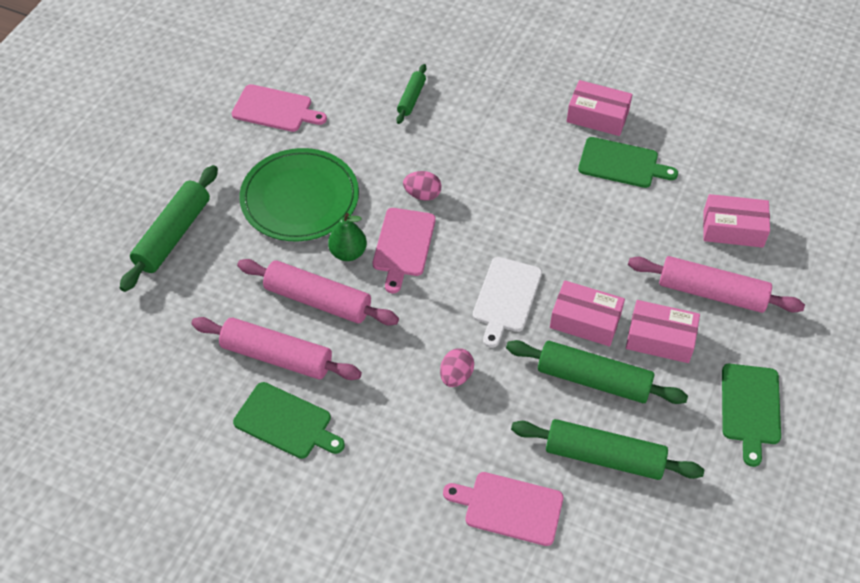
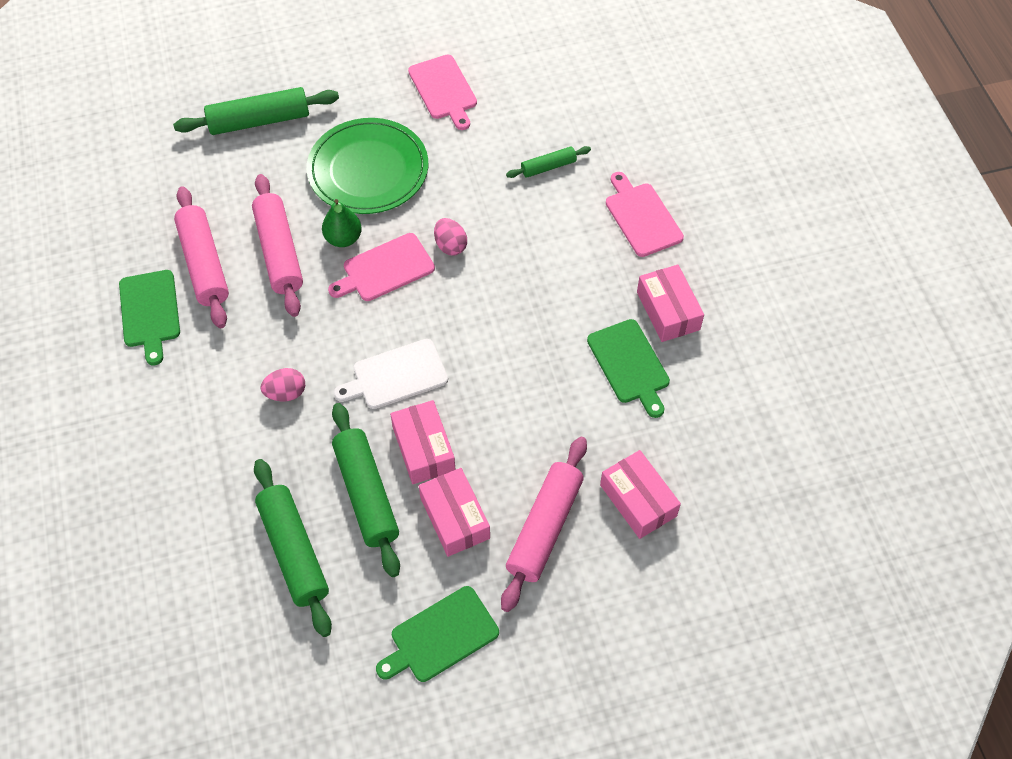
camera: 50 degrees right, 5 degrees up
pink cutting board [443,472,563,546] -> pink cutting board moved to [606,172,684,257]
pink rolling pin [628,256,805,313] -> pink rolling pin turned 45 degrees clockwise [501,437,587,612]

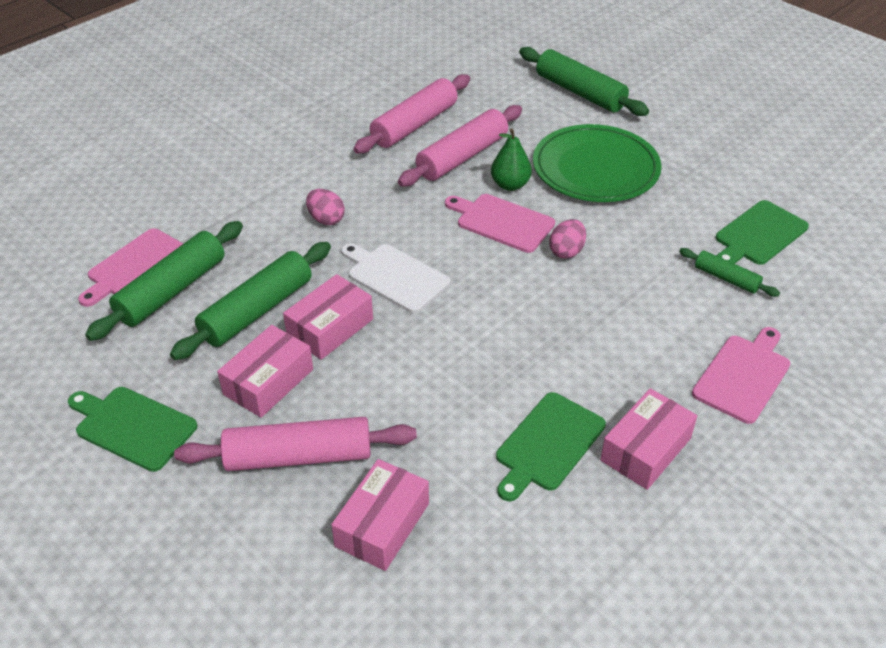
camera: 60 degrees right, 15 degrees down
green cutting board [119,270,180,365] -> green cutting board moved to [716,200,809,265]
pink cutting board [408,54,477,130] -> pink cutting board moved to [78,228,183,307]

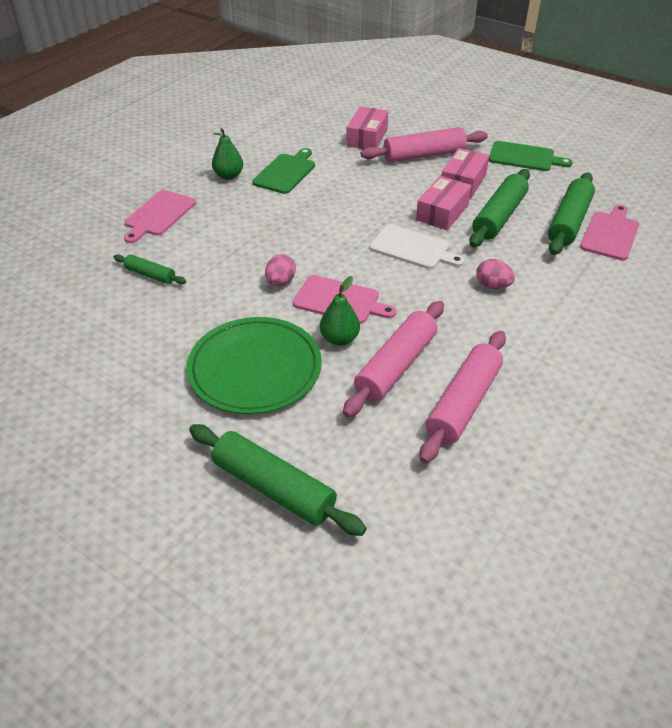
camera: 170 degrees right, 0 degrees up
pink box [600,388,697,490] -> green pear [212,128,243,180]
green cutting board [716,200,809,265] -> none

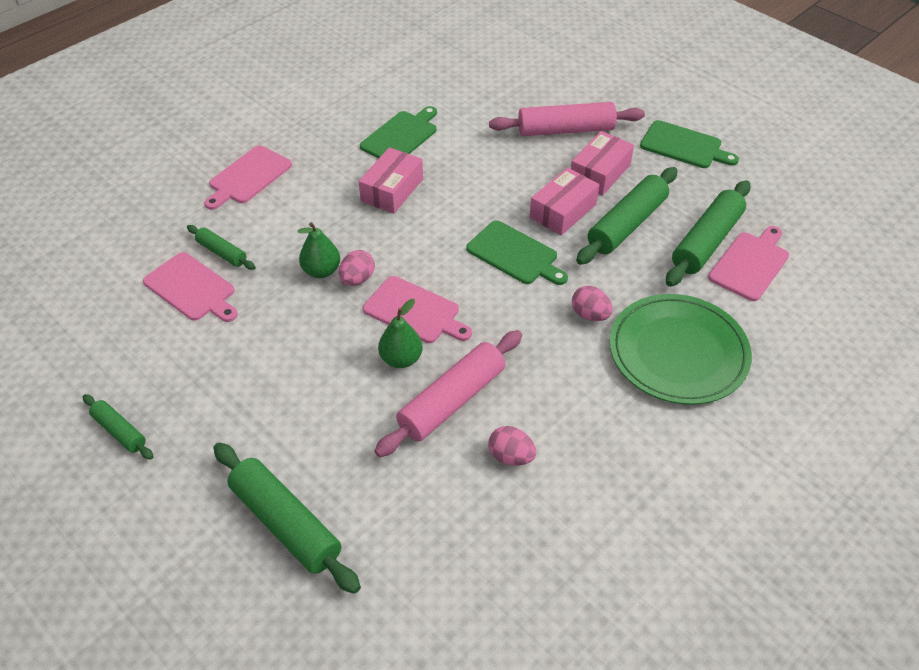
camera: 10 degrees right, 5 degrees up
green plate [186,317,322,414] -> green plate moved to [610,294,752,405]
green pear [212,128,243,180] -> green pear moved to [298,222,340,278]
pink box [346,106,389,149] -> pink box moved to [359,147,423,214]
white cutting board [369,224,465,269] -> green cutting board [466,220,568,285]
pink rolling pin [419,331,506,463] -> pink egg [488,426,536,466]
none -> green rolling pin [83,394,154,460]
none -> pink cutting board [143,252,238,322]

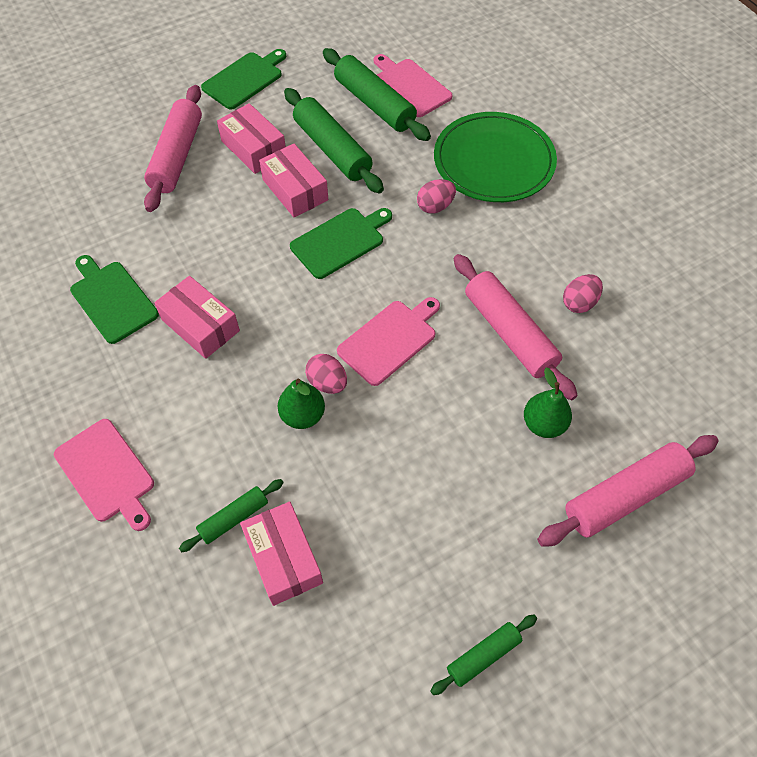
camera: 75 degrees left, 10 degrees up
pink cutting board [143,252,238,322] -> pink box [240,502,323,606]
green rolling pin [213,443,361,594] -> pink rolling pin [537,435,718,547]
green pear [378,299,423,368] -> green pear moved to [524,368,572,438]

